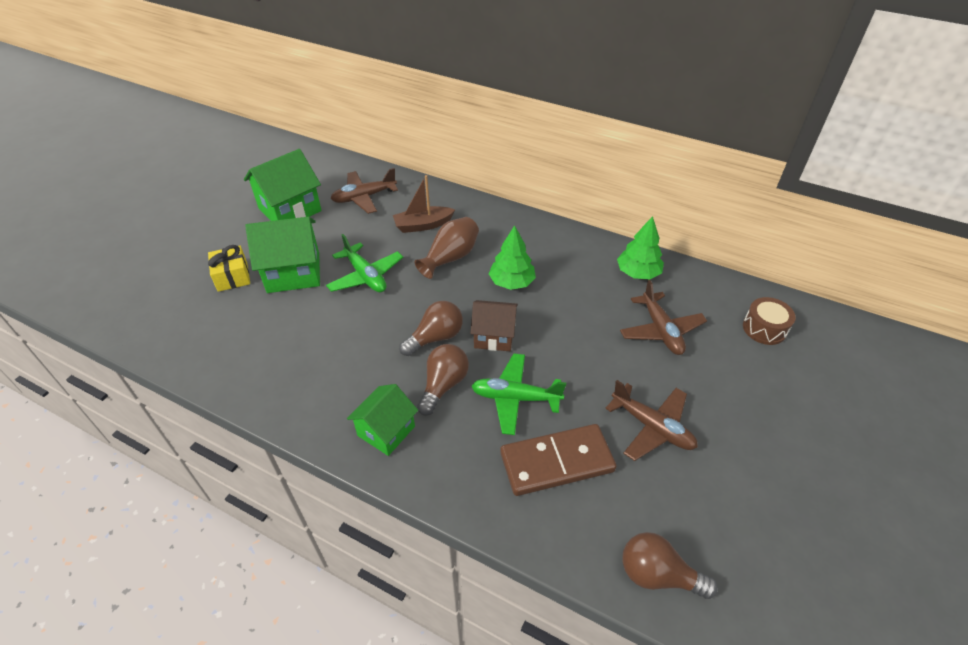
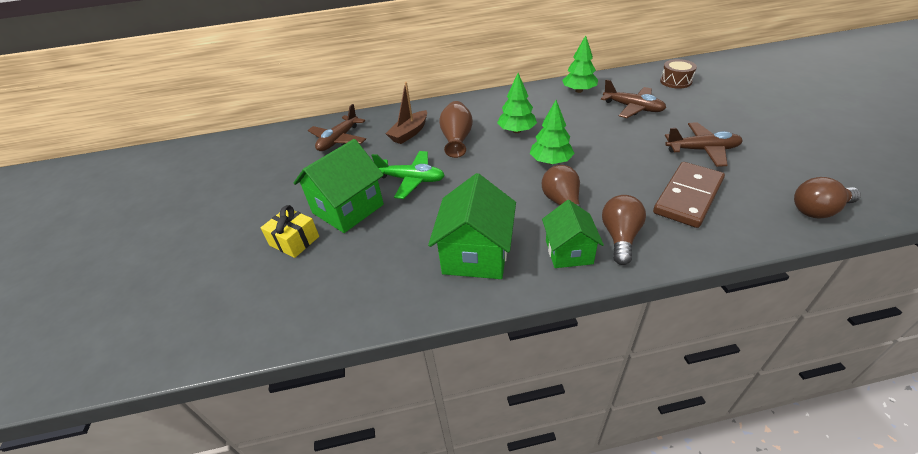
camera: 35 degrees left, 5 degrees down
green house [244,149,322,221] -> green house moved to [428,173,516,279]
brown light bulb [399,301,463,356] -> brown light bulb moved to [602,195,646,265]
brown house [470,300,518,351] -> green tree [530,100,575,164]
green plane [471,353,566,435] -> none

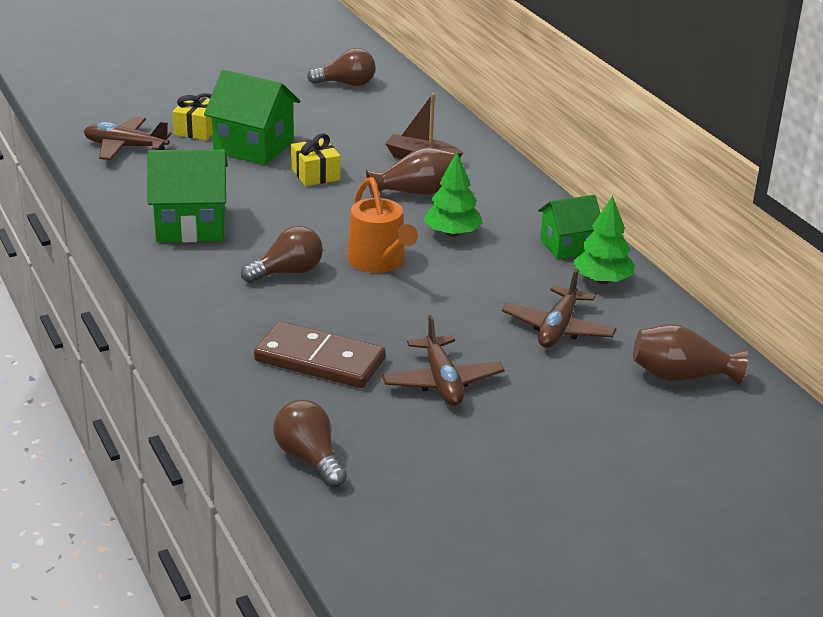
camera: 70 degrees right, 10 degrees down
brown plane [308,104,366,151] -> brown plane moved to [83,117,172,160]
green plane [371,151,445,199] -> yellow gift [291,134,340,186]
green tree [530,100,575,164] -> orange watering can [347,177,418,273]
green house [542,200,604,268] -> green house moved to [538,195,601,259]
brown light bulb [602,195,646,265] -> brown light bulb moved to [307,48,376,86]
brown drum [660,59,697,88] -> brown vase [633,324,748,385]

